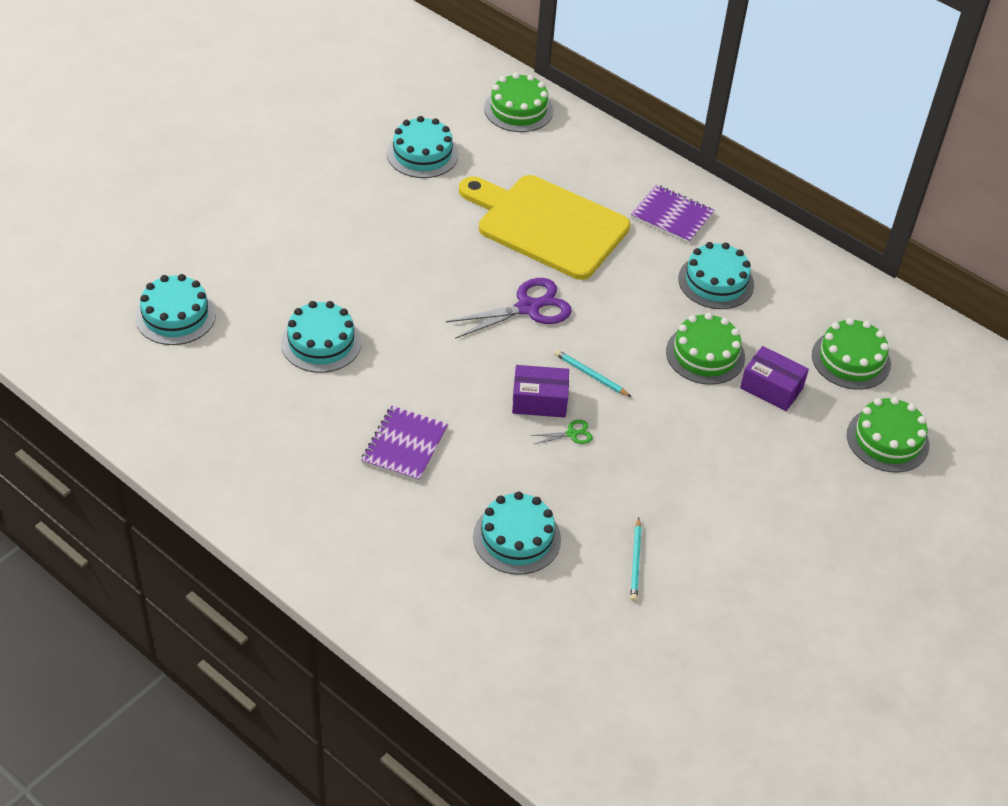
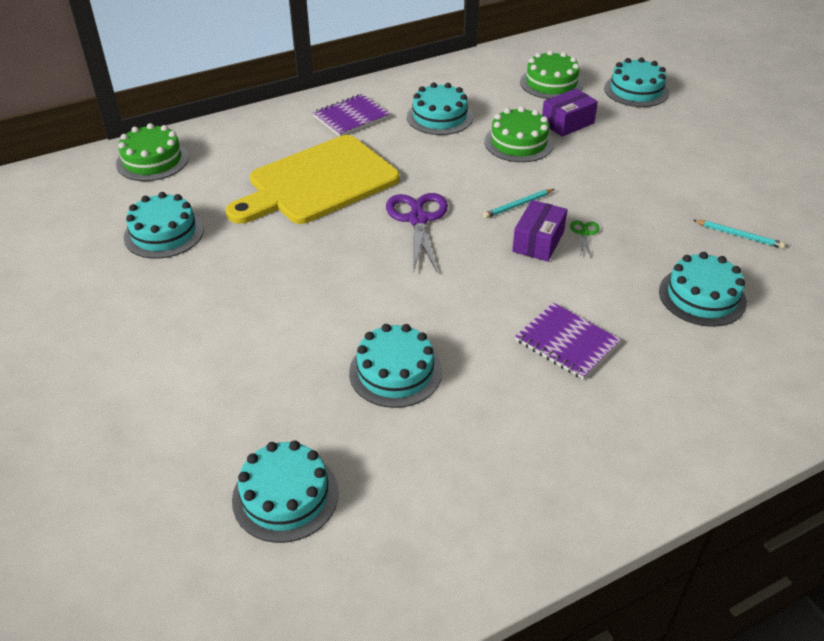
camera: 65 degrees left, 5 degrees down
green cake [847,397,929,473] -> turquoise cake [604,57,669,107]

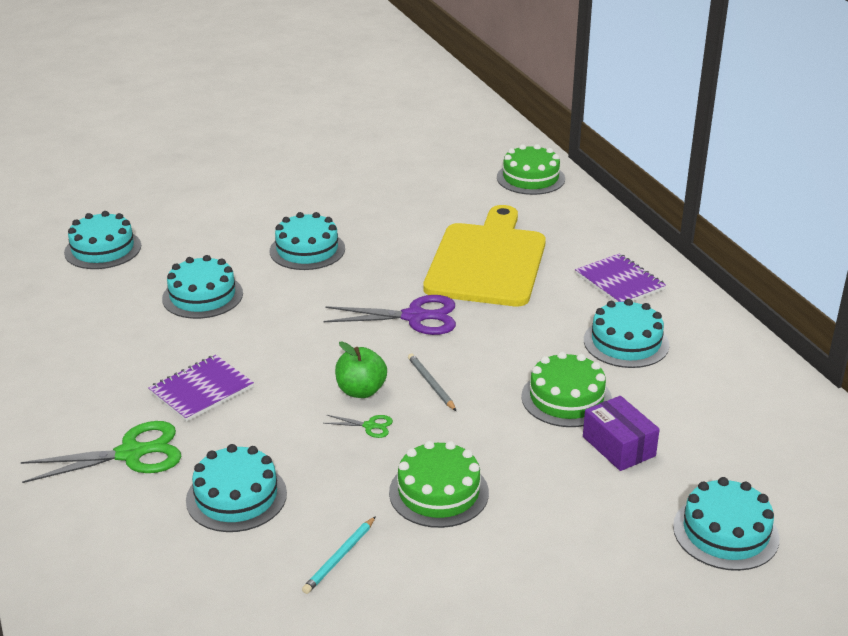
camera: 95 degrees right, 10 degrees down
turquoise cake [124,192,204,259] -> turquoise cake moved to [270,212,345,270]
yellow cutting board [226,135,400,224] -> yellow cutting board turned 45 degrees clockwise [423,205,546,306]
turquoise pencil [483,189,554,218] -> grey pencil [408,353,456,411]
purple box [512,200,567,262] -> green apple [335,341,387,398]
green cake [520,50,583,99] -> green cake moved to [389,440,489,528]
none -> green scissors [21,421,181,483]

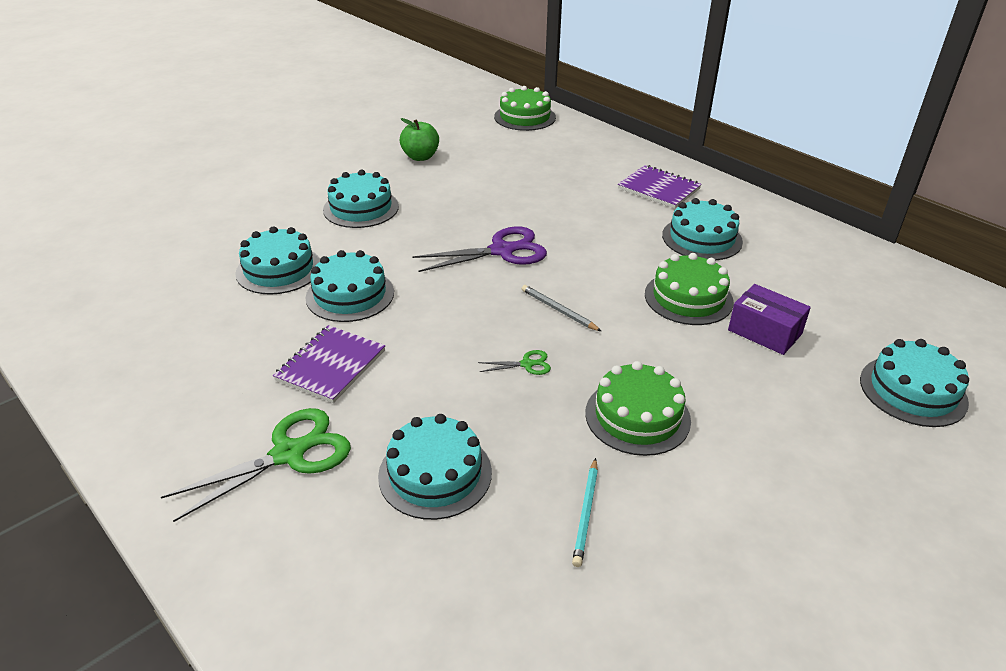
camera: 20 degrees left, 5 degrees up
turquoise cake [64,211,141,269] -> turquoise cake moved to [306,250,394,322]
green apple [335,341,387,398] -> green apple moved to [400,118,439,161]
yellow cutting board [423,205,546,306] -> none

